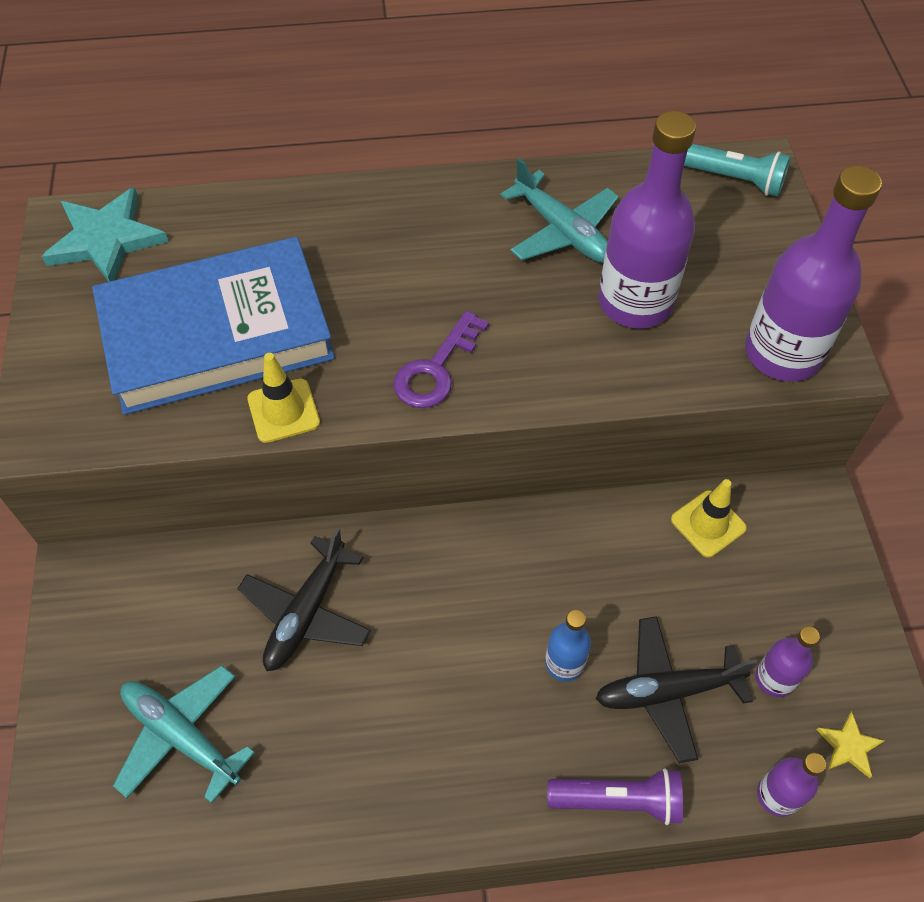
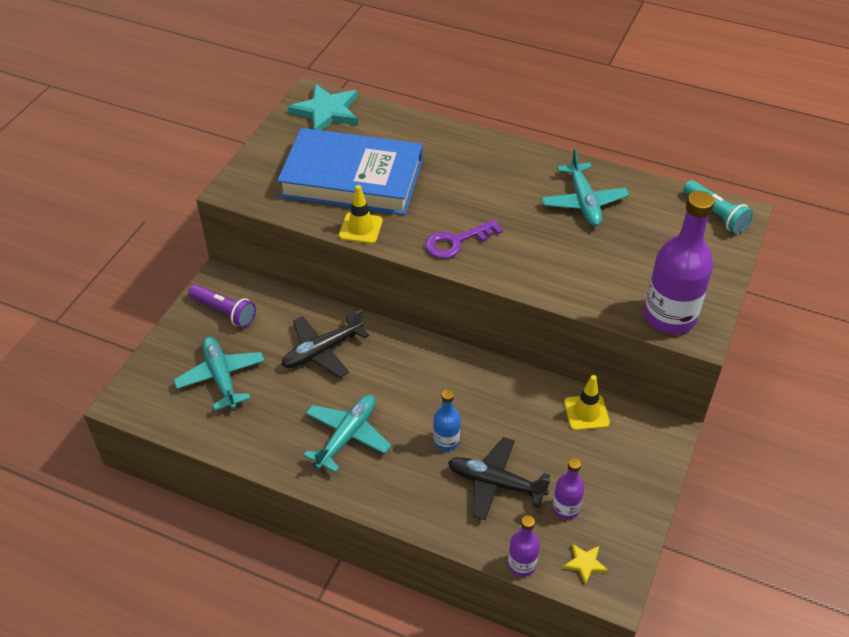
camera: 30 degrees right, 10 degrees down
purple flashlight [547,768,683,825] -> purple flashlight moved to [188,284,256,328]
purple bottle [598,111,696,329] -> none
none -> turquoise plane [303,395,391,473]

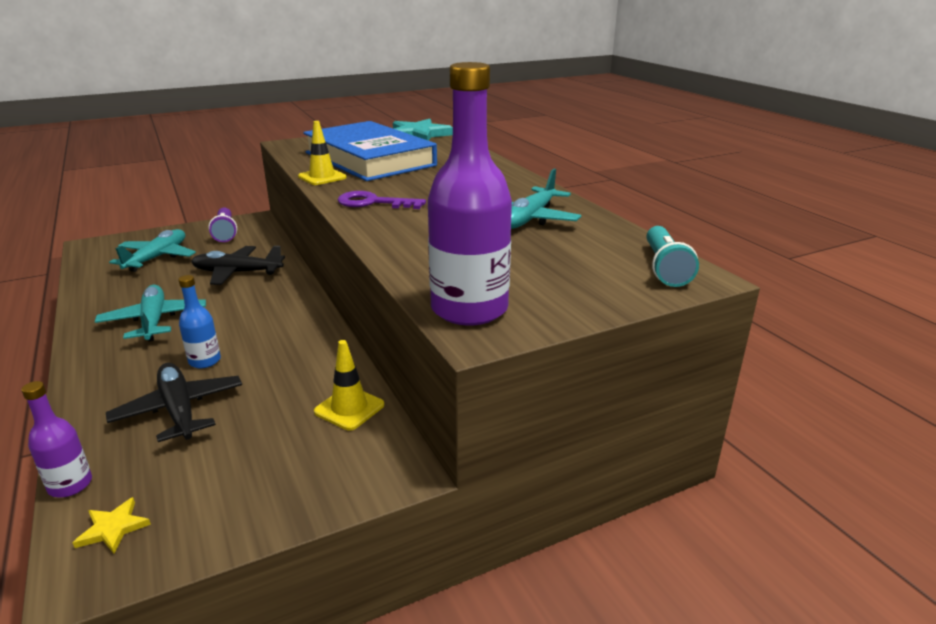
camera: 40 degrees right, 20 degrees down
turquoise plane [303,395,391,473] -> turquoise plane turned 90 degrees counterclockwise [95,285,206,342]
purple bottle [552,458,584,520] -> none

